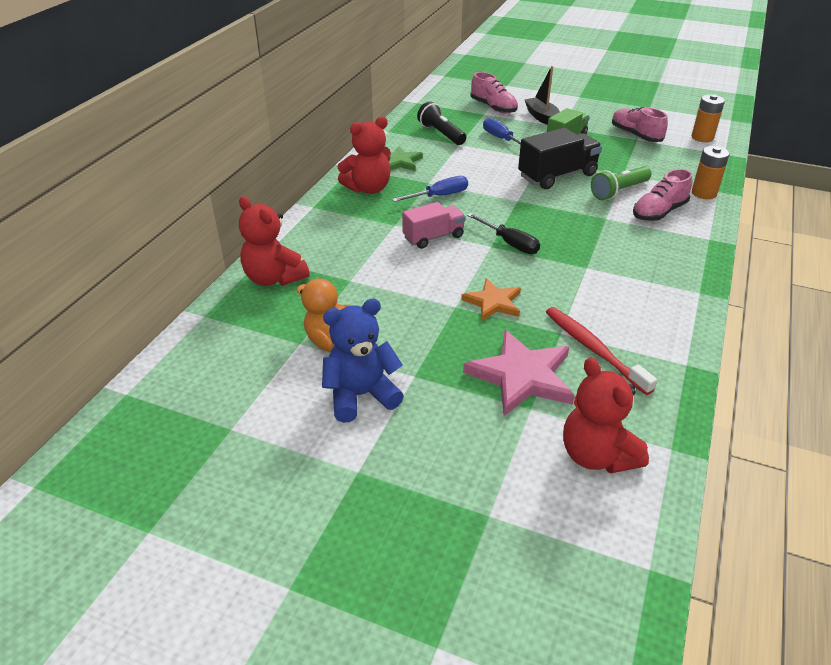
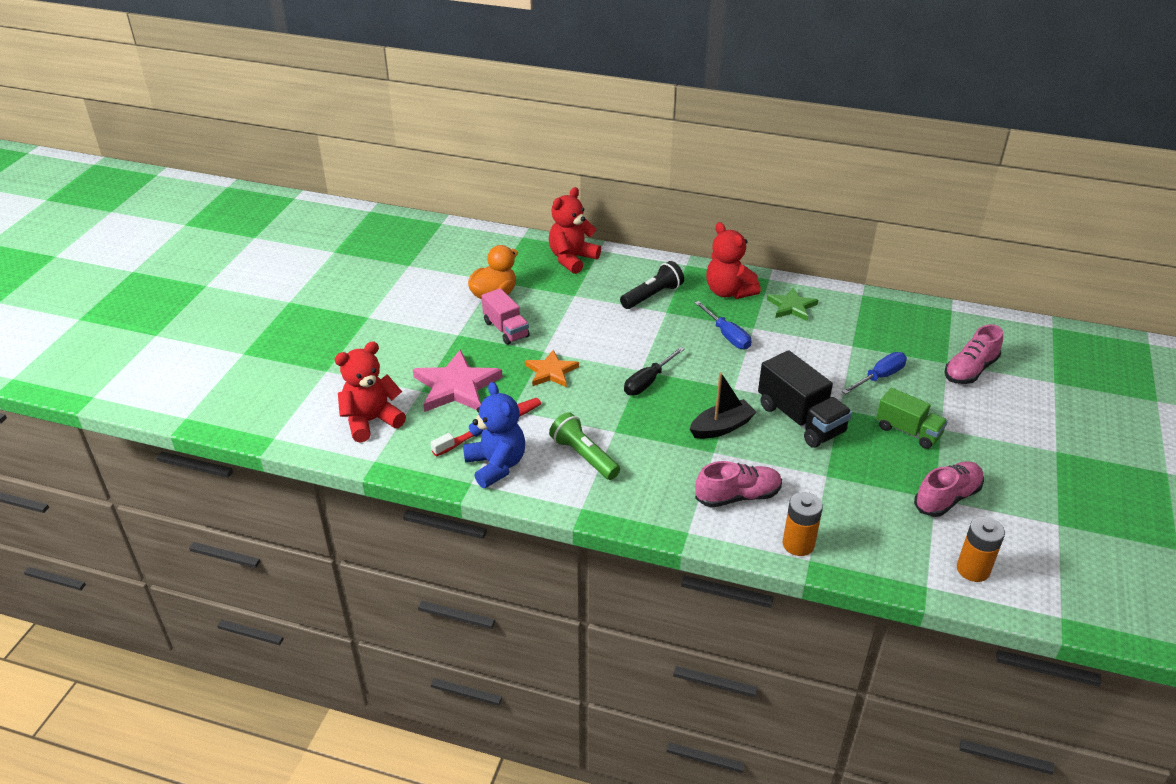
camera: 85 degrees right, 0 degrees up
blue teddy bear [322,298,404,423] -> blue teddy bear moved to [463,382,525,488]
pink truck [402,202,466,249] -> pink truck moved to [482,288,530,345]
black flashlight [417,102,466,145] -> black flashlight moved to [620,261,684,309]
black boat [524,66,560,125] -> black boat moved to [690,372,756,439]
green flashlight [591,166,651,200] -> green flashlight moved to [549,412,620,480]
pink shoe [633,169,692,221] -> pink shoe turned 120 degrees clockwise [695,461,782,508]

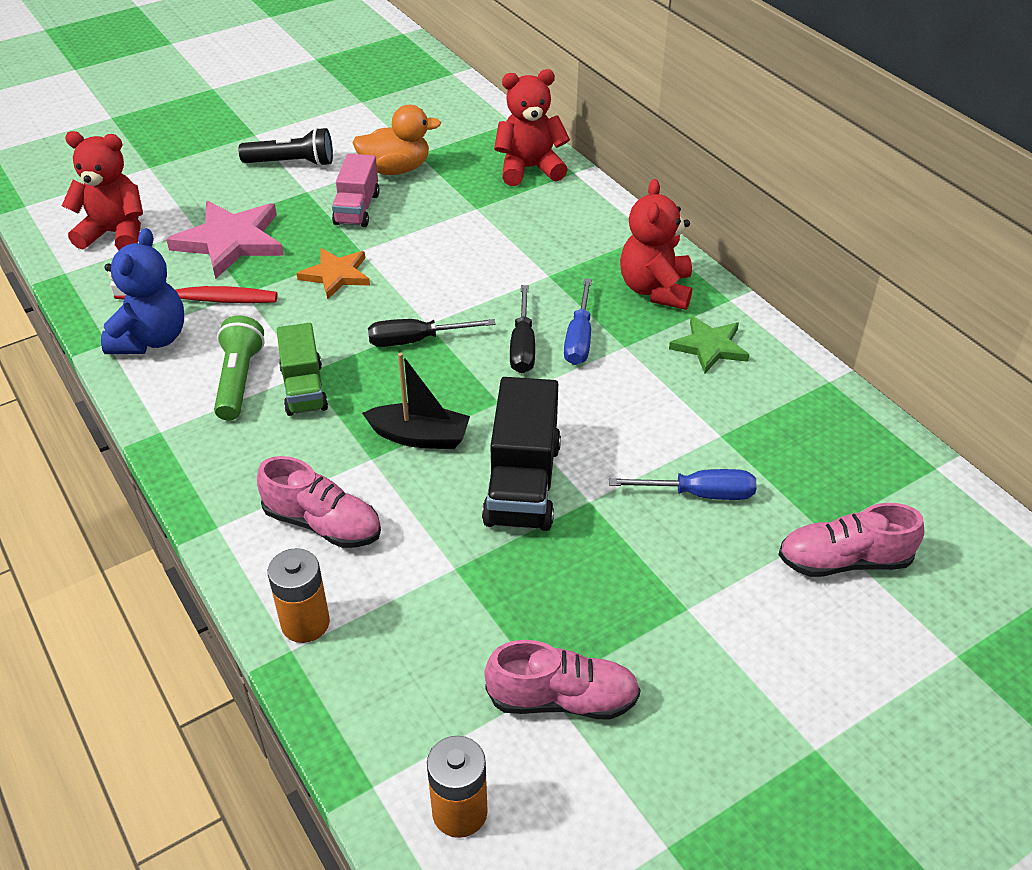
camera: 40 degrees right, 5 degrees up
black flashlight [620,261,684,309] -> black flashlight moved to [238,127,333,167]
green truck [876,388,948,449] -> green truck moved to [277,323,328,416]
none -> black screwdriver [510,285,535,373]

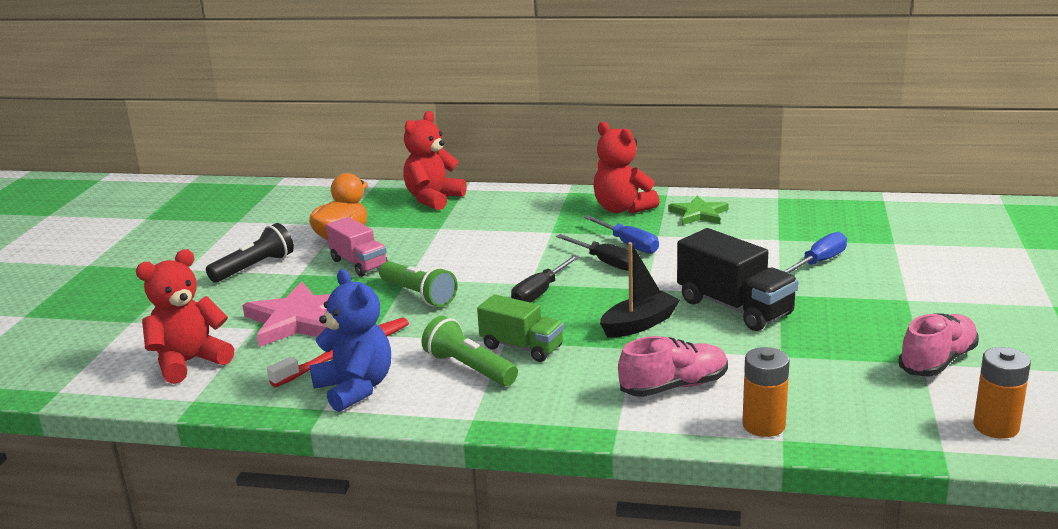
camera: 45 degrees left, 20 degrees down
orange star [297,248,370,299] -> green flashlight [379,261,458,307]
pink shoe [778,503,924,577] -> none

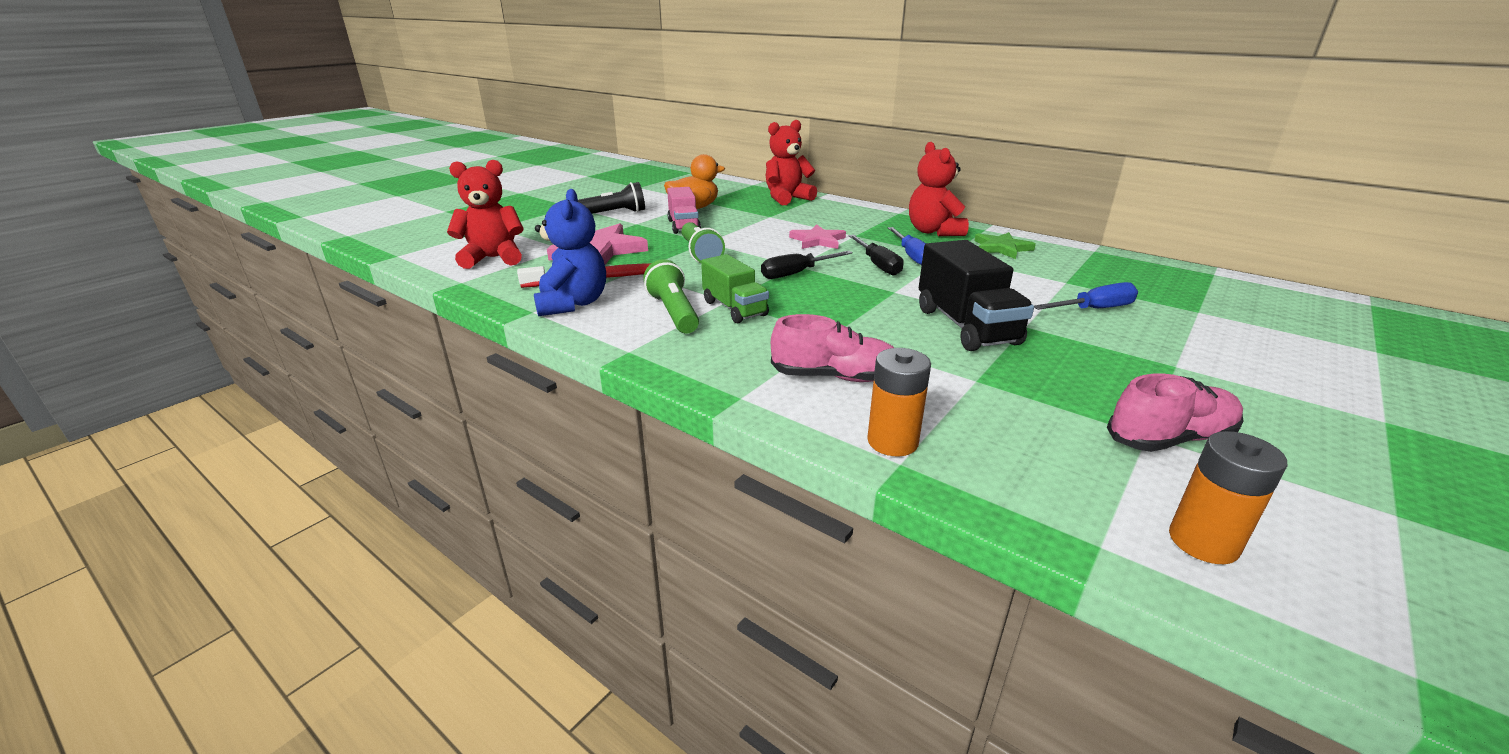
camera: 25 degrees right, 5 degrees up
black boat [600,242,680,338] -> none
none -> pink star [789,224,846,249]

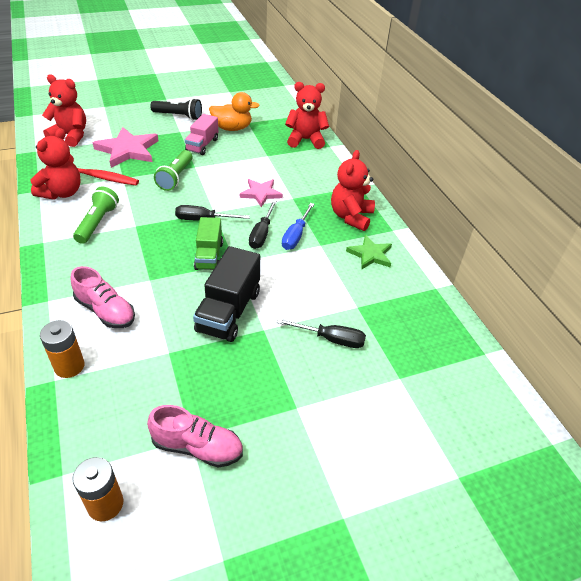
camera: 30 degrees right, 15 degrees up
blue teddy bear [534,189,606,316] -> red teddy bear [30,128,81,200]
green truck [701,254,769,323] -> green truck moved to [194,217,223,270]
blue screwdriver [1034,282,1138,310] -> black screwdriver [277,319,366,348]

